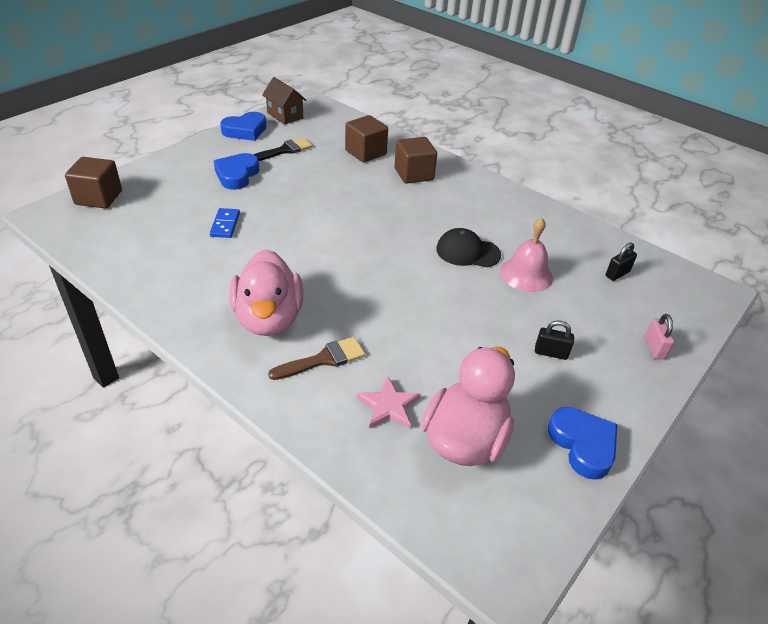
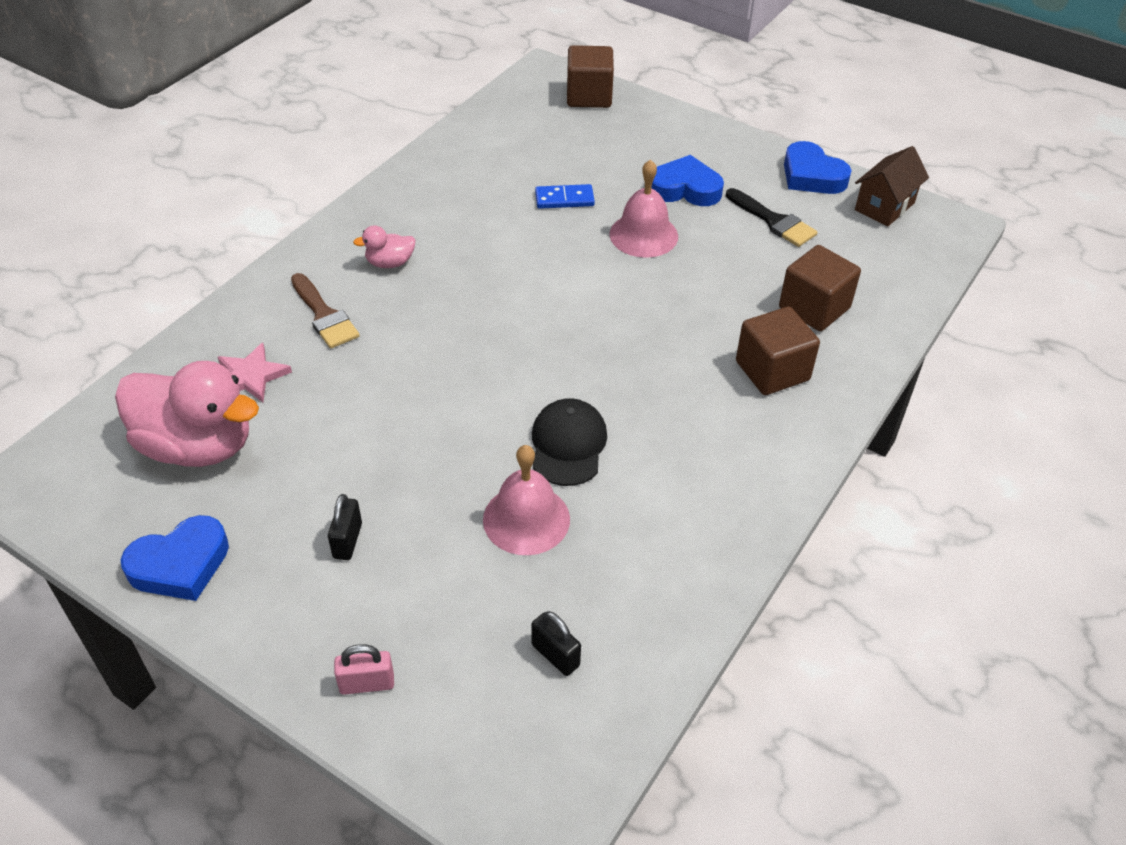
camera: 85 degrees right, 5 degrees up
pink duck [230,249,304,336] -> pink duck [353,225,416,268], size x0.45
none -> pink bell [609,159,678,258]

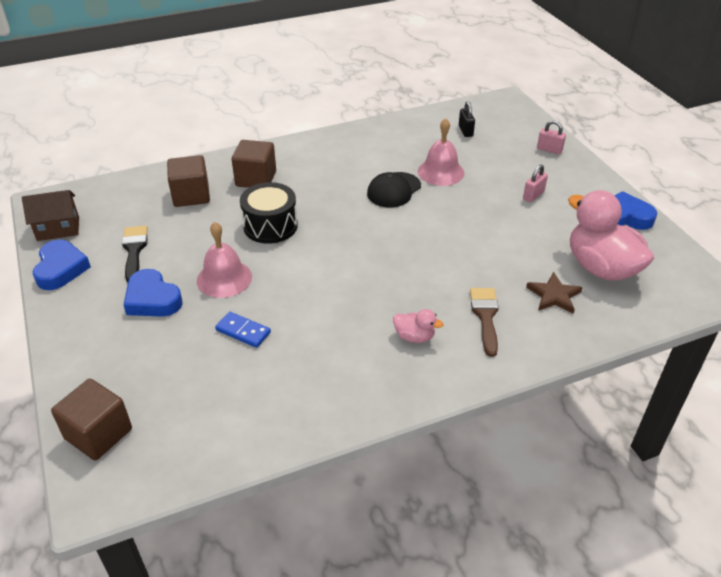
camera: 145 degrees left, 5 degrees down
pink star [218,343,292,402] -> brown star [526,272,583,313]
black padlock [328,494,362,560] -> pink padlock [523,164,548,202]
none -> black drum [240,182,298,244]

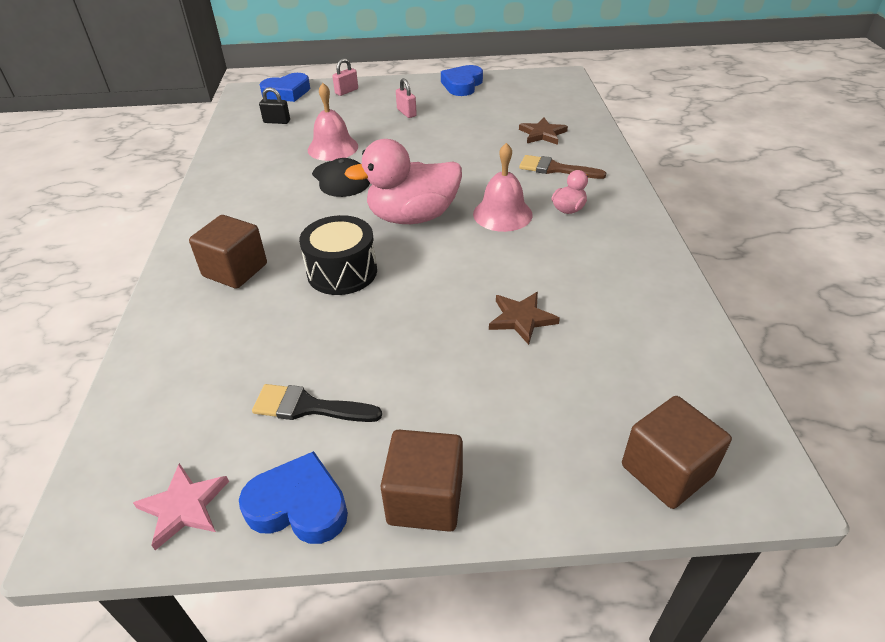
camera: 70 degrees left, 0 degrees up
brown house [22,190,79,241] -> pink star [133,463,229,550]
blue heart [124,269,182,317] -> blue heart moved to [260,73,310,102]
brown cube [167,155,210,207] -> brown cube moved to [380,430,463,532]
pink bell [197,222,252,298] -> pink bell moved to [473,143,533,232]
blue domino [215,312,271,348] -> brown star [489,292,560,345]
pink duck [568,190,654,281] -> pink duck moved to [344,139,462,224]

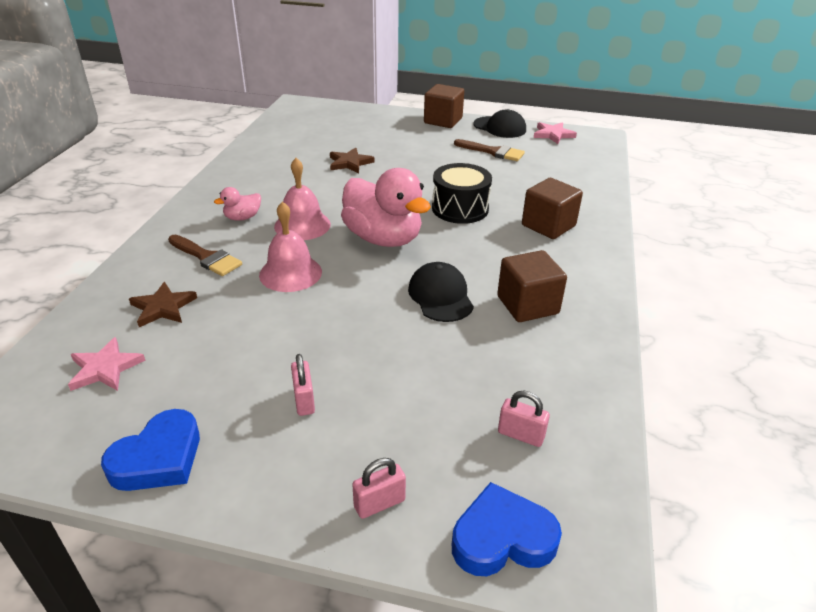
camera: 165 degrees left, 5 degrees down
blue heart [239,451,348,544] -> black cap [473,109,526,138]
black brush [252,384,382,422] -> brown brush [454,139,525,161]
black padlock [259,87,290,124] -> pink padlock [498,390,550,447]
pink bell [308,83,358,161] -> pink bell moved to [259,201,322,292]
pink duck [344,139,462,224] -> pink duck turned 45 degrees clockwise [341,168,431,247]
brown cube [622,396,732,509] -> brown cube moved to [497,250,567,322]
none -> pink star [68,337,146,391]

